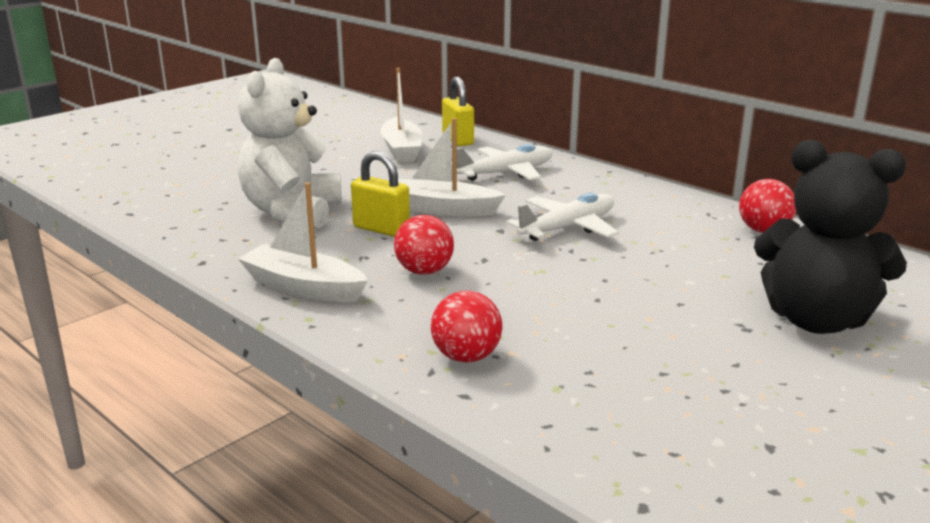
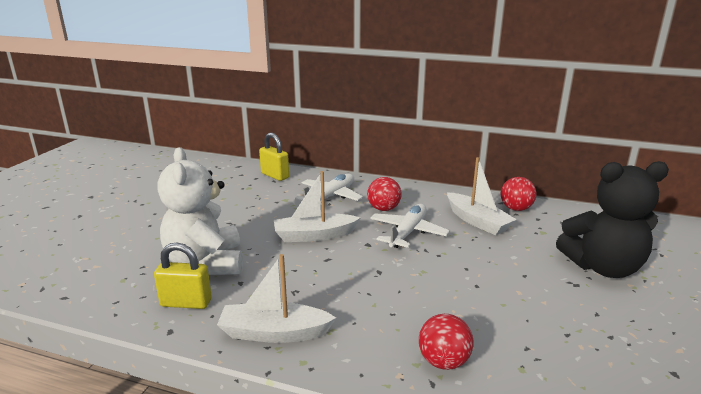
camera: 25 degrees left, 0 degrees up
yellow padlock [351,151,410,237] -> yellow padlock moved to [154,243,212,309]
white boat [381,68,422,163] -> white boat moved to [447,157,517,235]
red ball [394,215,454,275] -> red ball moved to [367,177,402,211]

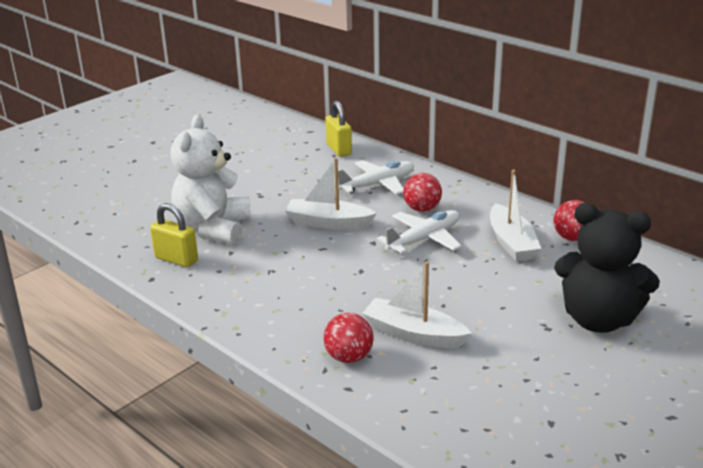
camera: 25 degrees right, 5 degrees up
white boat [217,254,336,343] -> white boat moved to [362,261,472,348]

